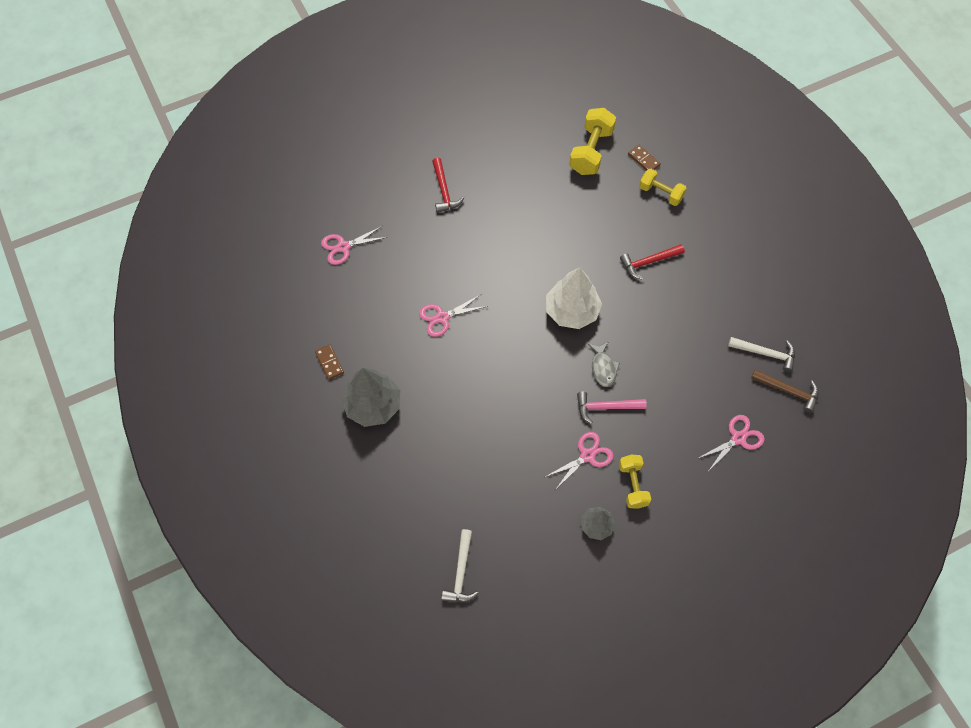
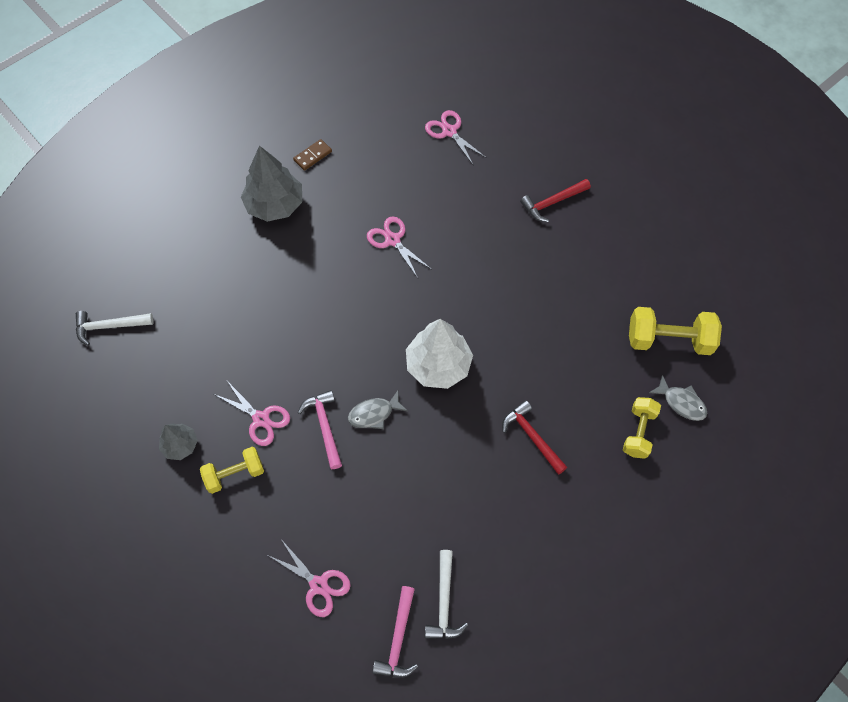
camera: 75 degrees right, 0 degrees up
brown domino [628,145,661,171] -> grey fish [649,375,707,421]
brown hammer [751,369,819,413] -> pink hammer [372,586,418,678]

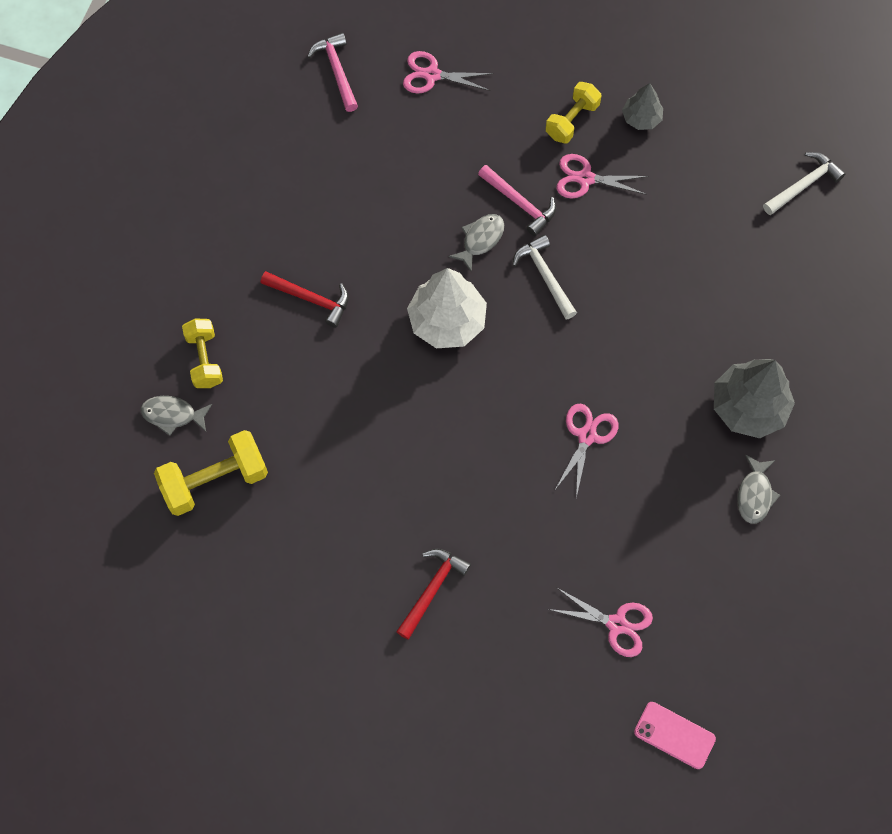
camera: 150 degrees right, 5 degrees up
brown domino [293,139,332,171] -> grey fish [737,454,780,524]
pink scissors [367,216,431,278] -> pink scissors turned 90 degrees counterclockwise [555,404,618,498]
white hammer [425,550,468,639] -> white hammer moved to [512,234,577,319]
none -> pink phone [634,702,716,769]

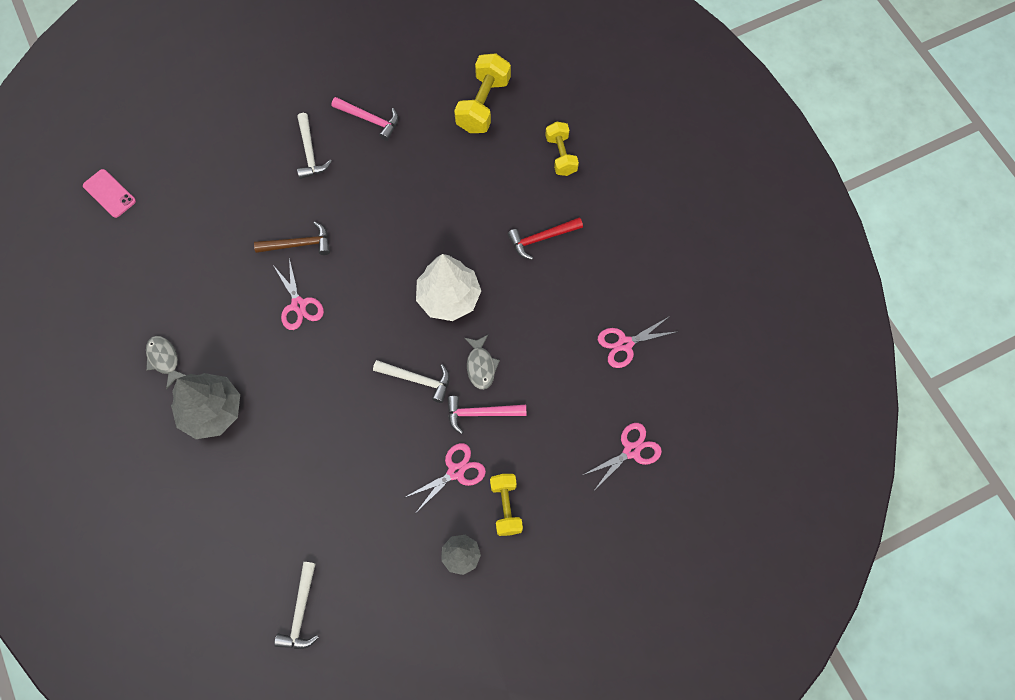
camera: 135 degrees right, 0 degrees up
grey fish [141,396,212,436] -> none
yellow dumbbell [182,319,223,388] -> yellow dumbbell turned 45 degrees clockwise [545,122,579,176]
pink hammer [307,33,358,112] -> pink hammer moved to [331,97,399,141]
red hammer [396,549,471,640] -> white hammer [297,113,332,179]
pink scissors [548,587,653,657] -> pink scissors moved to [598,316,676,368]
pink phone [634,702,716,769] -> pink phone turned 60 degrees clockwise [83,169,136,218]
none -> brown hammer [254,222,330,255]

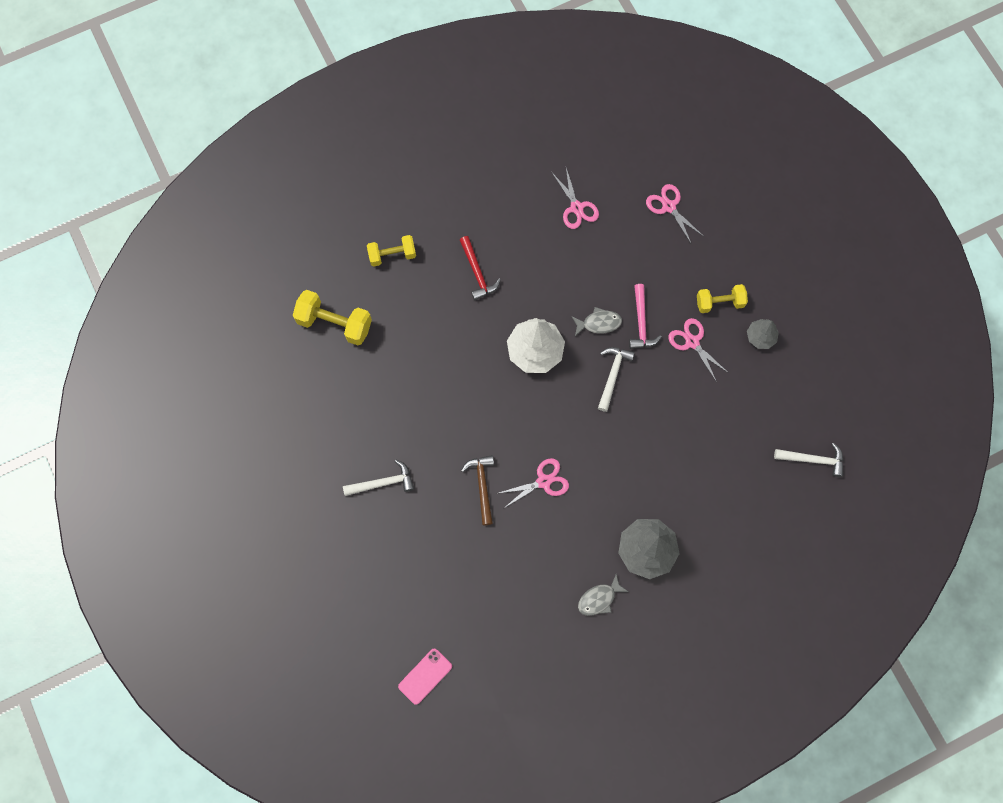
camera: 90 degrees left, 5 degrees up
pink hammer [331,97,399,141] -> none

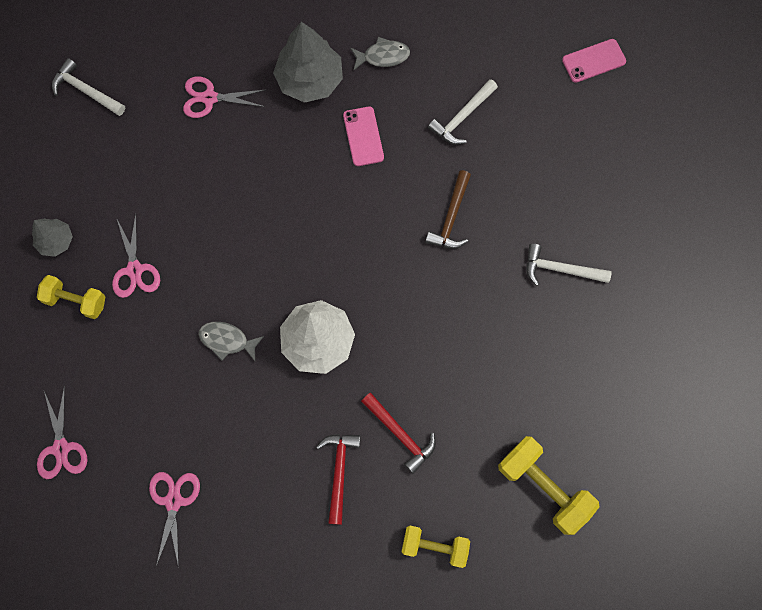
camera: 155 degrees left, 0 degrees up
pink scissors [499,458,569,509] -> pink scissors moved to [183,76,267,118]
white hammer [598,347,635,412] -> white hammer moved to [428,79,498,145]
pink hammer [629,284,662,349] -> none
none -> pink phone [343,107,384,166]
none -> red hammer [361,393,436,474]

